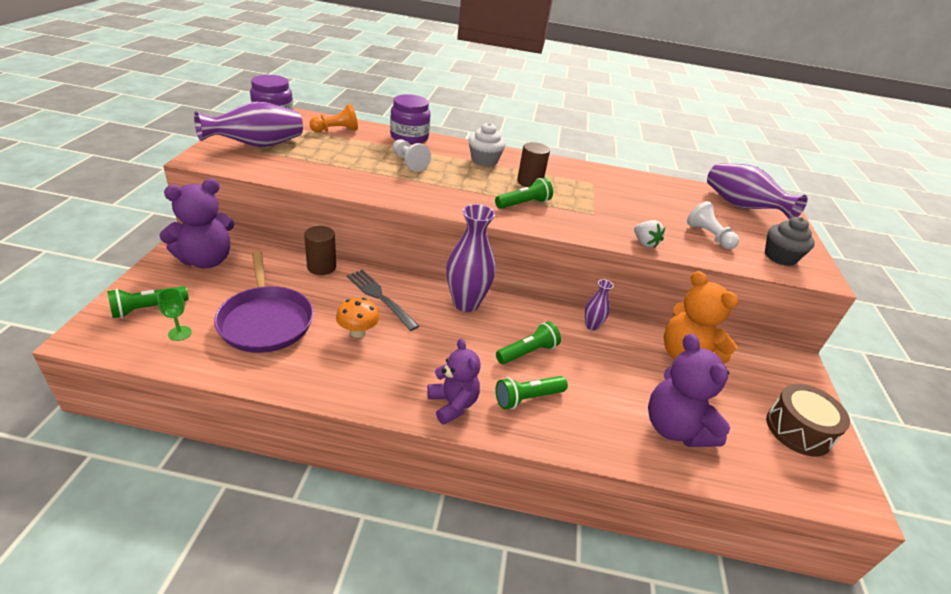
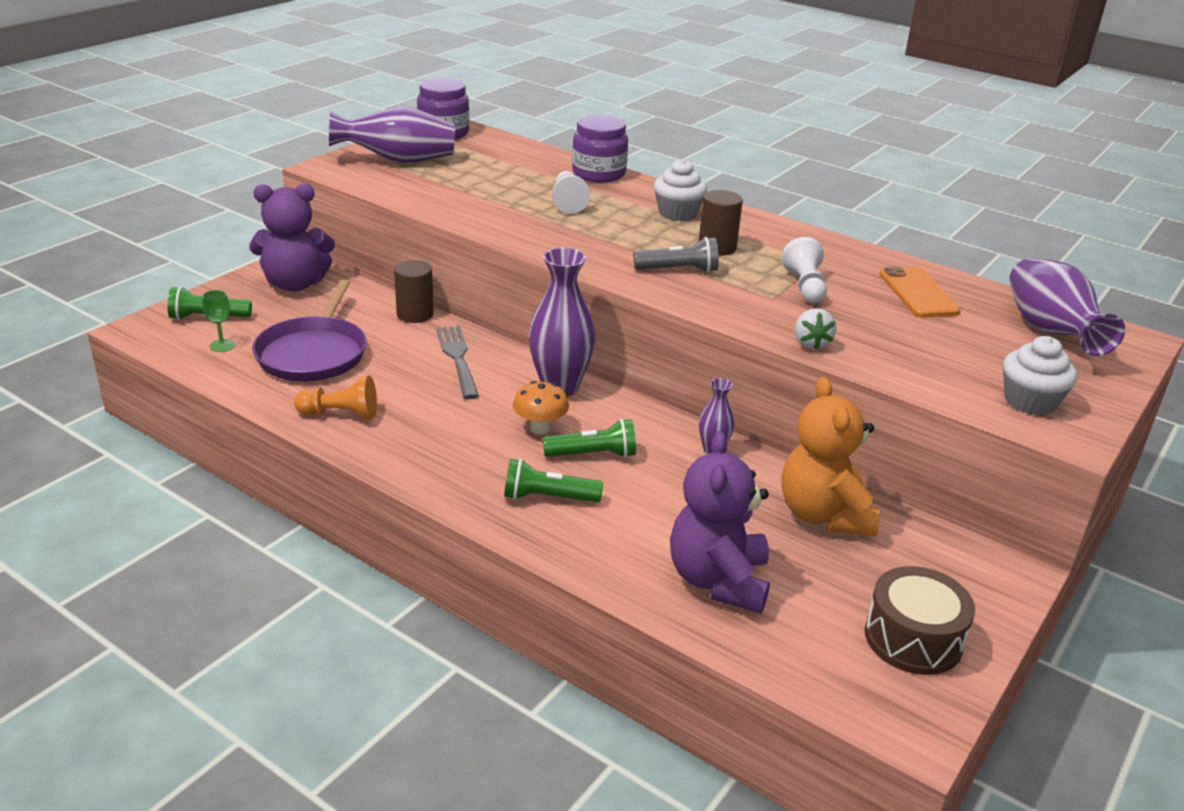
camera: 30 degrees right, 5 degrees down
orange pawn [309,104,358,132] -> orange pawn moved to [294,375,377,420]
orange mushroom [336,298,380,338] -> orange mushroom moved to [513,381,569,435]
purple teddy bear [427,339,481,425] -> none
green flashlight [495,178,553,209] -> grey flashlight [633,237,719,273]
white pawn [687,201,739,249] -> white pawn moved to [781,237,827,303]
grey cupcake [765,217,815,266] -> white cupcake [1003,336,1077,415]
none -> orange phone [879,266,961,317]

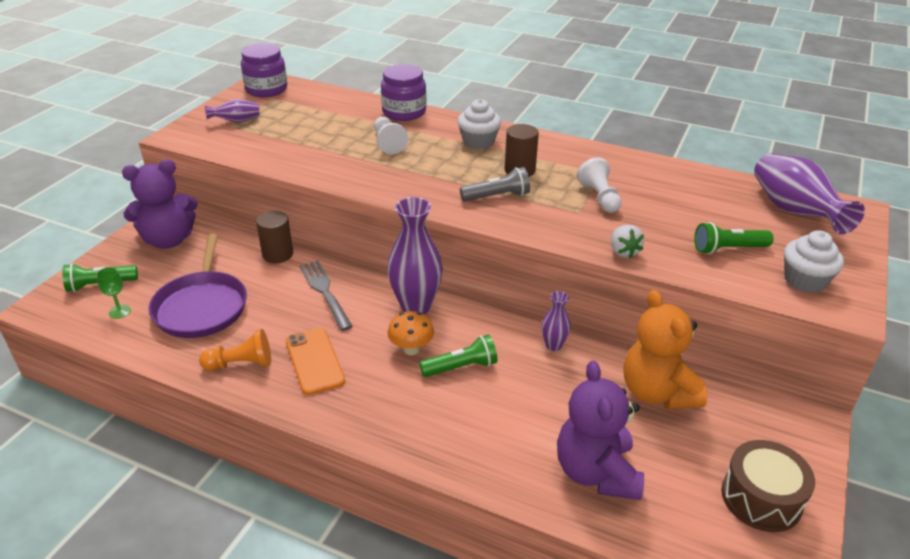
camera: 10 degrees left, 5 degrees up
purple vase [329,107,455,163] -> purple vase [205,99,260,123], size x0.50
green flashlight [504,459,603,502] -> green flashlight moved to [694,222,774,254]
orange phone [879,266,961,317] -> orange phone moved to [286,328,345,395]

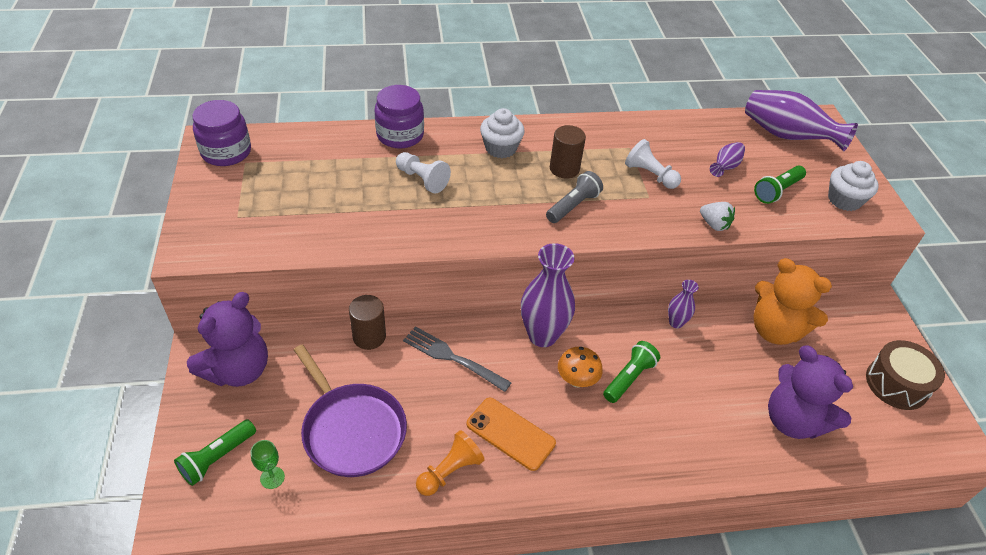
camera: 35 degrees left, 10 degrees up
purple vase [205,99,260,123] -> purple vase moved to [710,142,745,177]

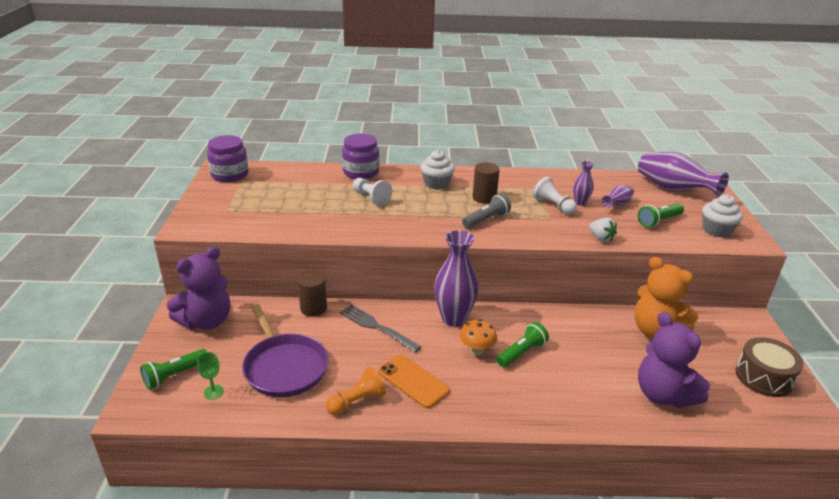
camera: 10 degrees right, 15 degrees down
purple vase [668,280,699,328] -> purple vase moved to [573,161,594,206]

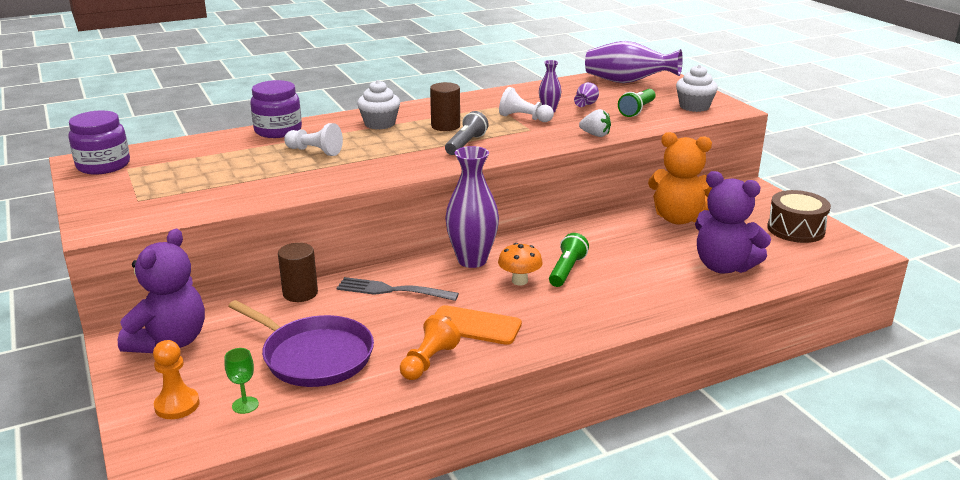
camera: 25 degrees left, 5 degrees down
green flashlight [140,349,207,390] -> orange pawn [153,340,200,419]

